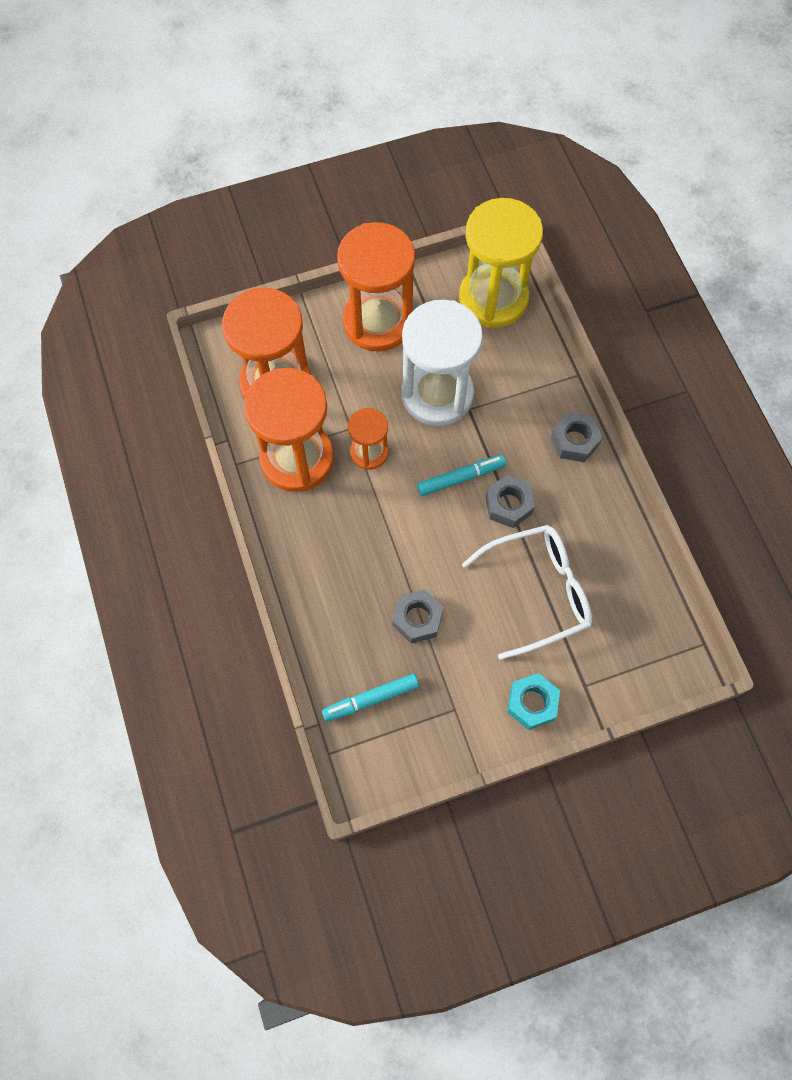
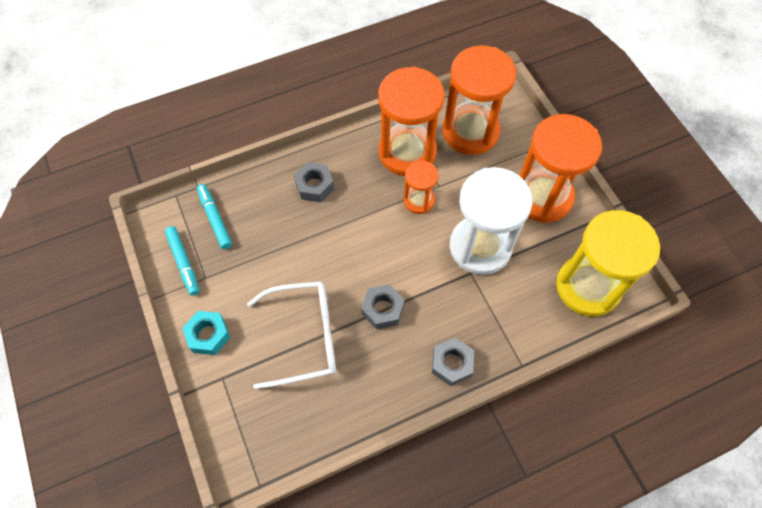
camera: 85 degrees right, 5 degrees down
grey nut [392,589,444,644] -> grey nut moved to [294,162,334,202]
turquoise marker [417,455,506,496] -> turquoise marker moved to [165,226,199,296]
white glasses [462,525,592,660] -> white glasses turned 75 degrees counterclockwise [247,281,336,389]

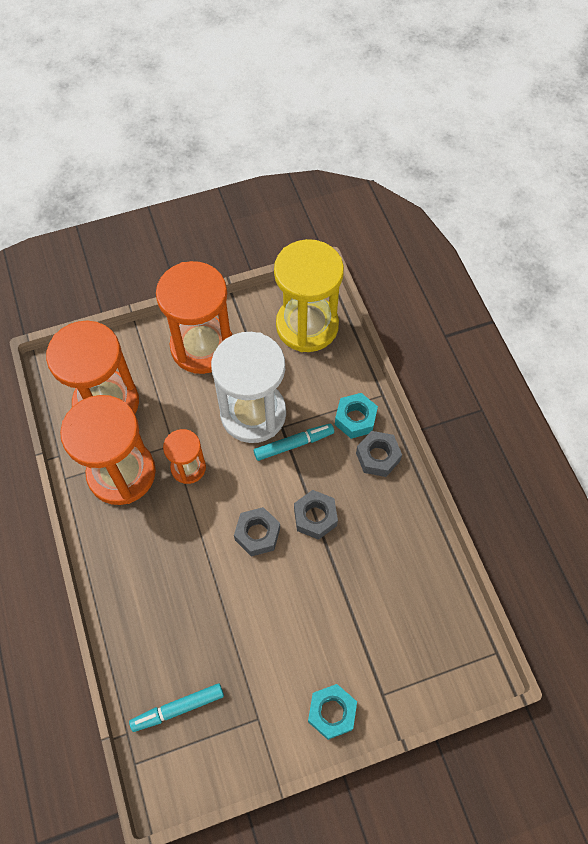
camera: 85 degrees left, 0 degrees up
turquoise marker [165,226,199,296] -> turquoise marker moved to [254,424,334,461]
white glasses [247,281,336,389] -> none
grey nut [294,162,334,202] -> grey nut moved to [234,507,280,557]
none -> turquoise nut [335,393,378,439]

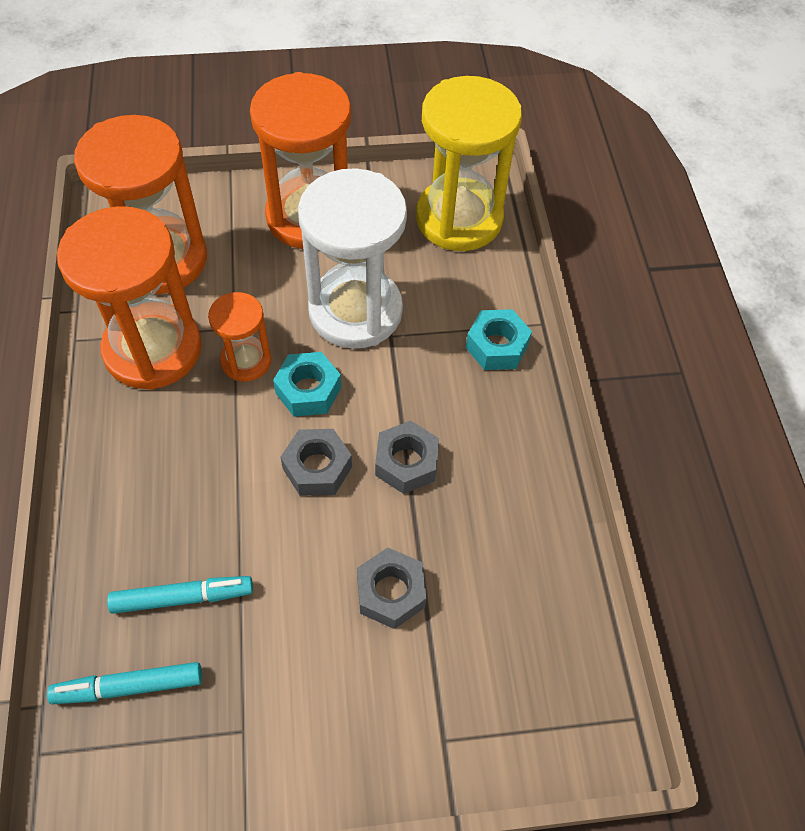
camera: 10 degrees right, 5 degrees down
turquoise marker [254,424,334,461] -> turquoise marker moved to [107,576,253,614]
turquoise nut [308,684,357,740] -> turquoise nut moved to [273,352,341,417]
grey nut [356,431,402,477] -> grey nut moved to [357,547,427,629]

